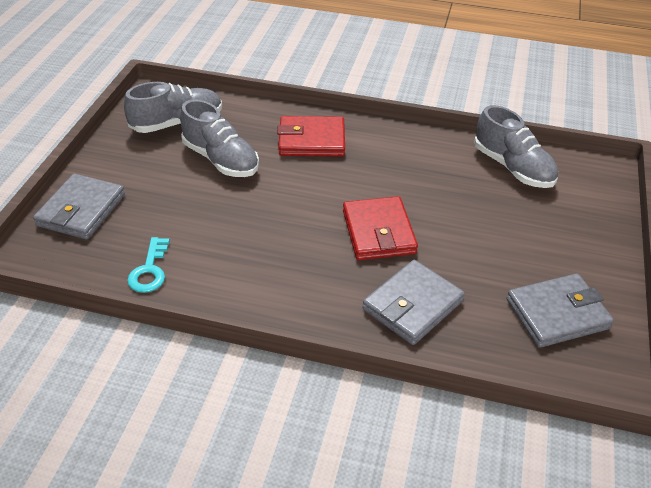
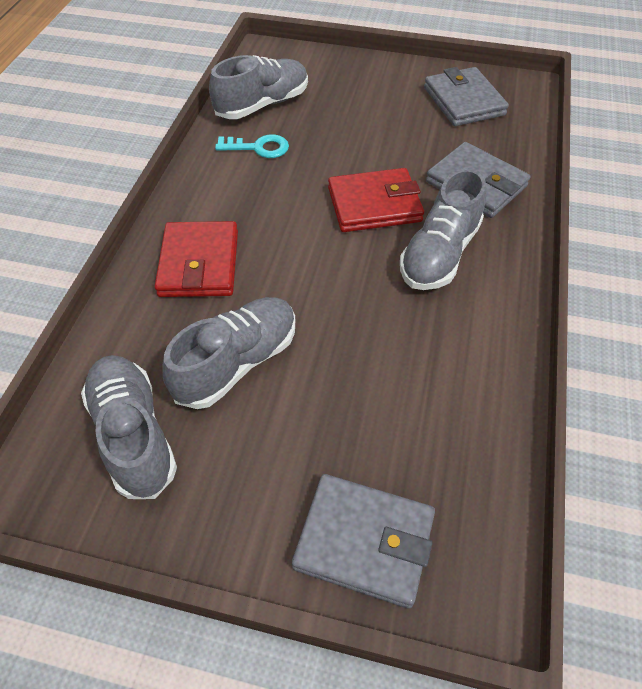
camera: 90 degrees left, 10 degrees up
turquoise key [127,237,170,293] -> turquoise key moved to [215,134,289,158]
none -> grey shoe [400,168,486,290]

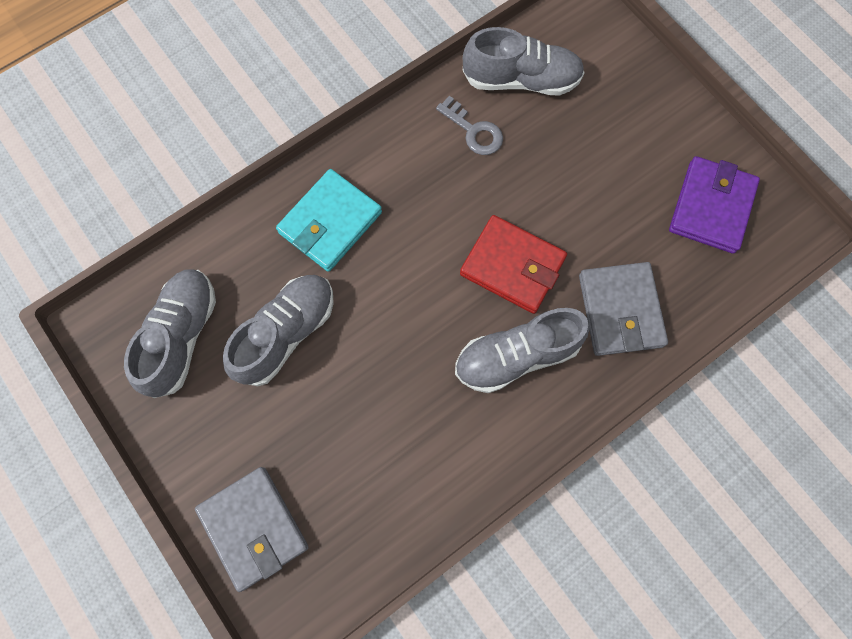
camera: 40 degrees right, 20 degrees up
red wallet [155,221,238,297] -> turquoise wallet [276,169,382,272]
grey shoe [162,297,295,409] -> grey shoe turned 45 degrees counterclockwise [223,275,334,386]
turquoise key [215,134,289,158] -> grey key [436,96,503,155]
grey wallet [424,67,509,126] -> purple wallet [669,156,760,254]

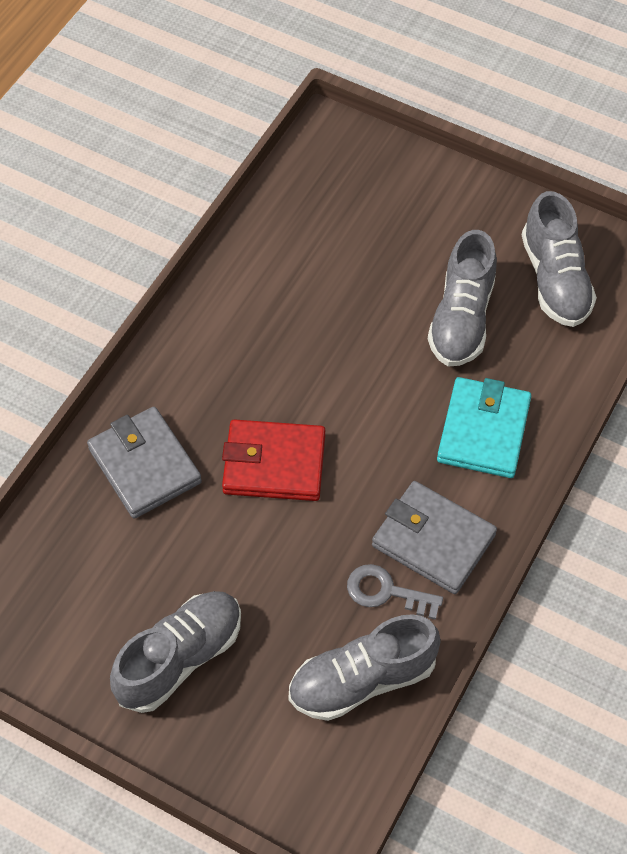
camera: 155 degrees right, 15 degrees down
grey wallet [195,467,309,592] -> grey wallet moved to [372,481,497,594]
grey shoe [455,308,590,393] -> grey shoe moved to [110,591,241,713]
purple wallet [669,156,760,254] -> none

